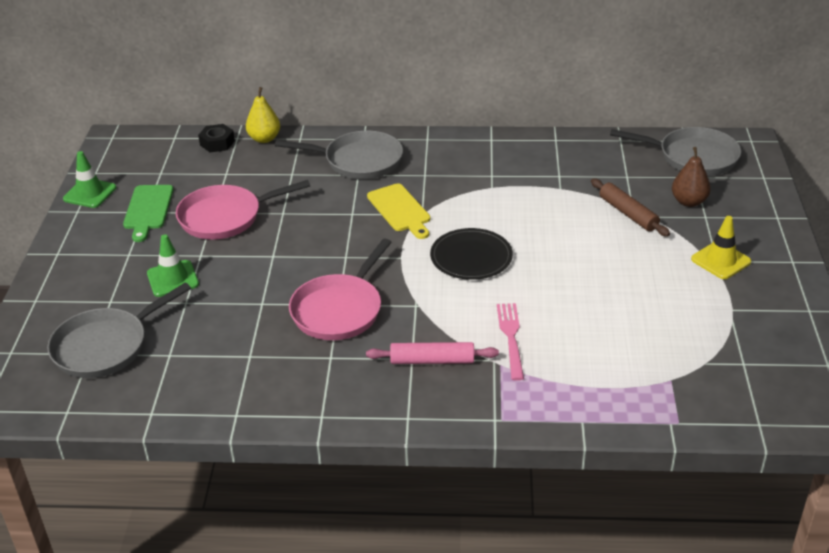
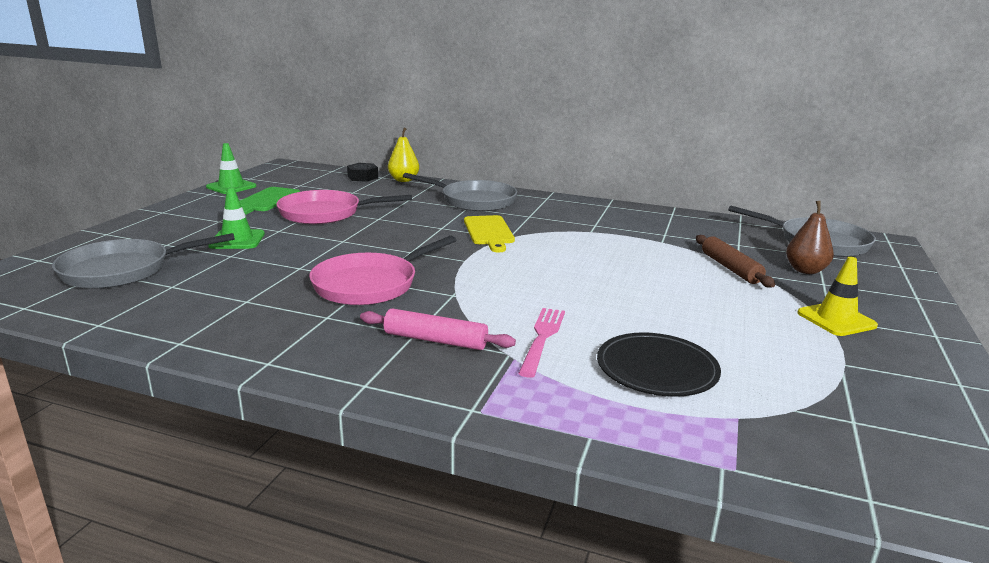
camera: 15 degrees right, 15 degrees down
black plate [430,228,513,280] -> black plate moved to [597,332,721,397]

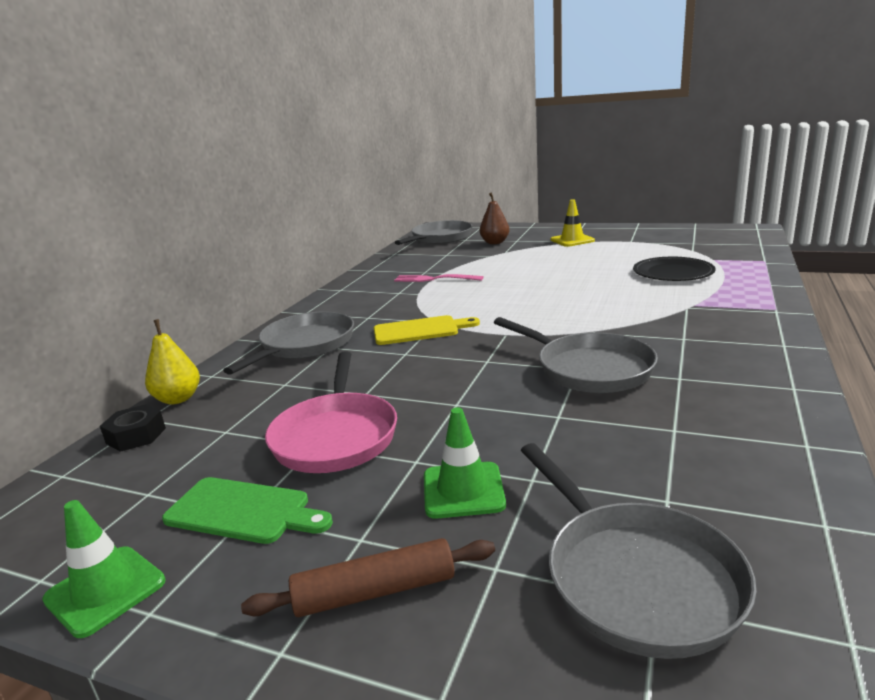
camera: 85 degrees left, 0 degrees up
pink pan [309,236,456,305] -> grey pan [494,317,658,393]
pink rolling pin [360,308,516,350] -> none
pink fork [518,308,565,378] -> pink fork moved to [394,274,484,282]
brown rolling pin [696,235,775,288] -> brown rolling pin moved to [241,538,495,617]

